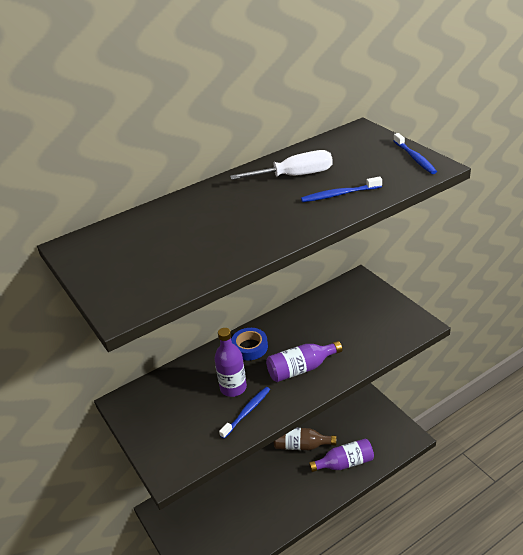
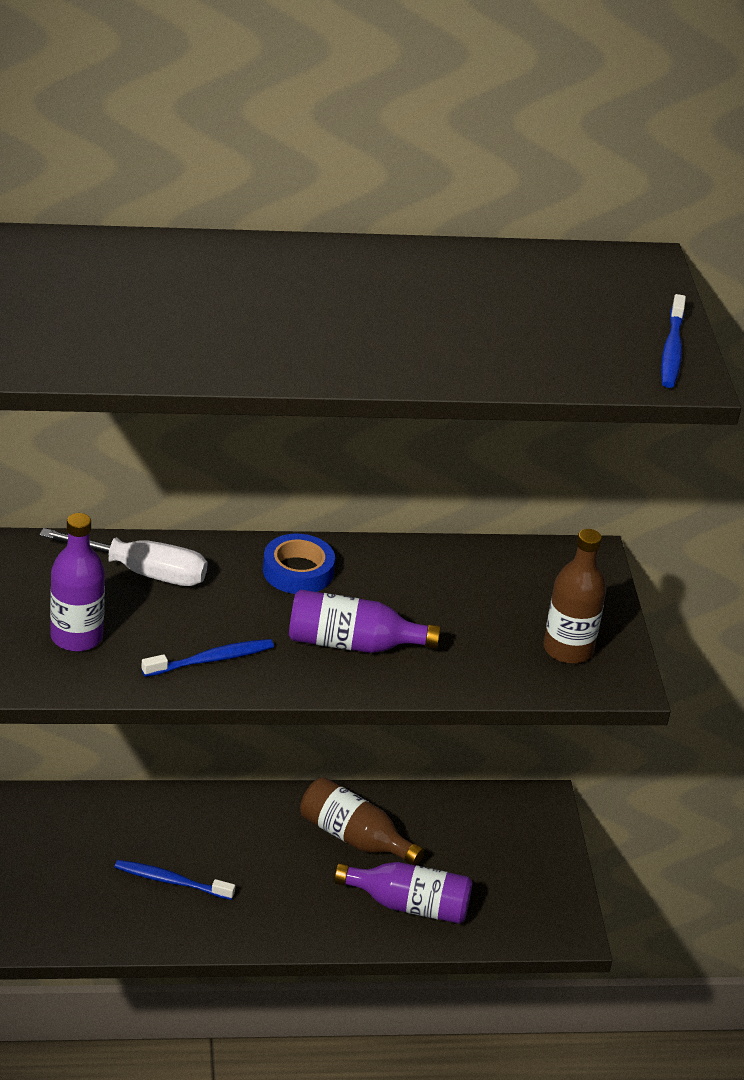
camera: 20 degrees right, 0 degrees up
purple bottle [214,328,247,397] -> purple bottle moved to [50,513,105,652]
white screwdriver [230,150,333,180] -> white screwdriver moved to [39,528,208,586]
blue toothbrush [301,177,382,202] -> blue toothbrush moved to [115,860,235,900]
none -> brown bottle [544,529,606,664]

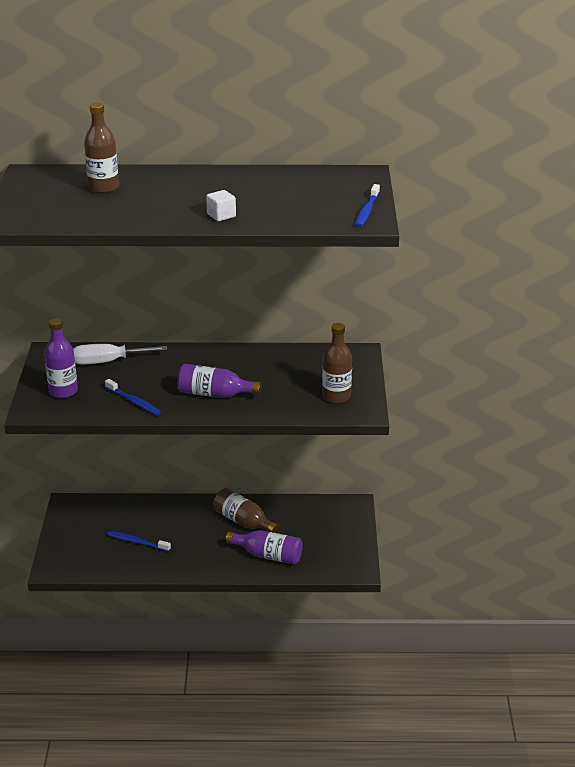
camera: 10 degrees right, 5 degrees down
white screwdriver [39,528,208,586] -> white screwdriver turned 150 degrees clockwise [73,344,167,365]
blue toothbrush [141,639,274,677] -> blue toothbrush turned 60 degrees clockwise [105,379,161,415]
blue tape [263,534,335,594] -> none
none -> brown bottle [84,103,119,193]
none -> white cube [206,190,236,221]

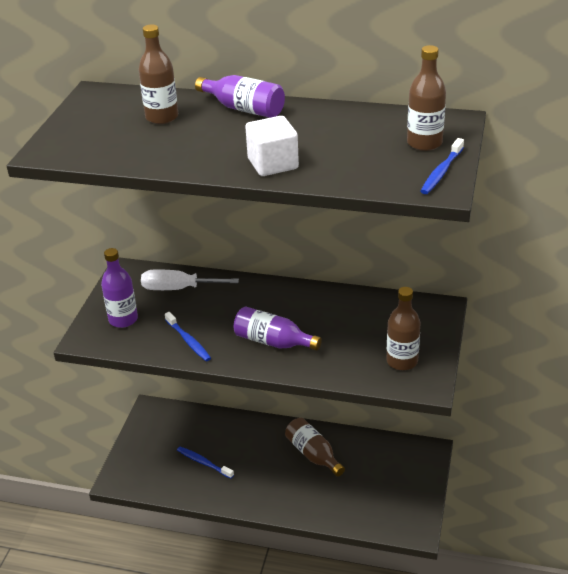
camera: 15 degrees right, 5 degrees up
white cube [206,190,236,221] -> white cube [245,116,299,176], size x1.64
purple bottle [226,530,303,564] -> purple bottle moved to [195,75,285,118]
none -> brown bottle [407,45,446,151]

